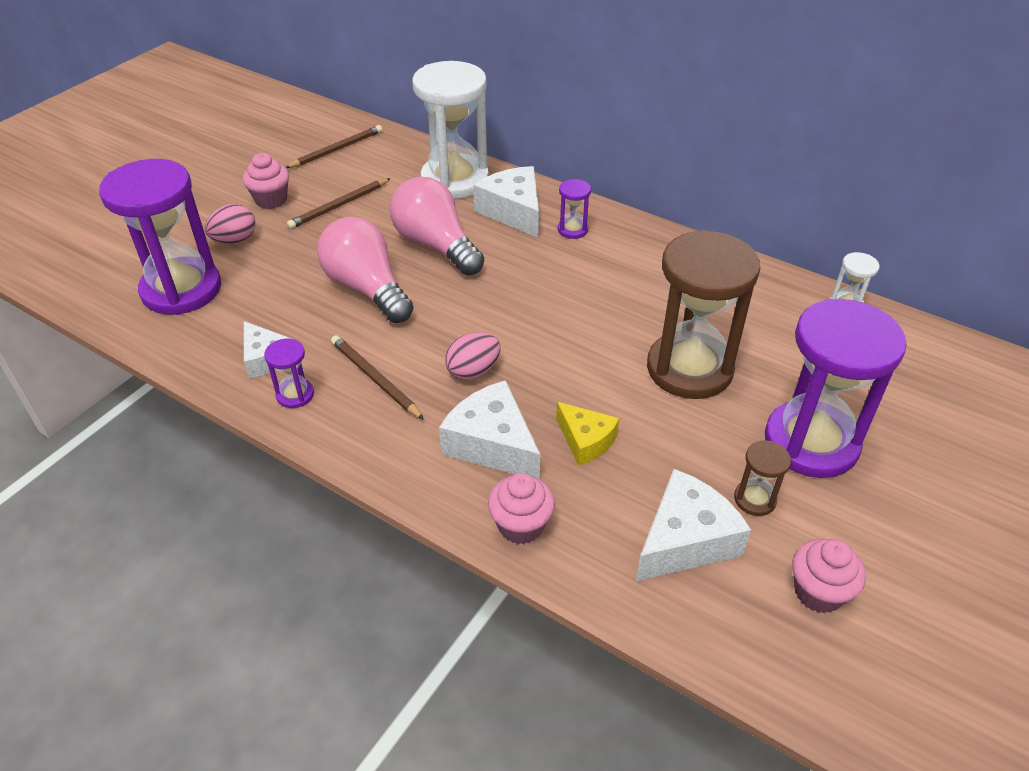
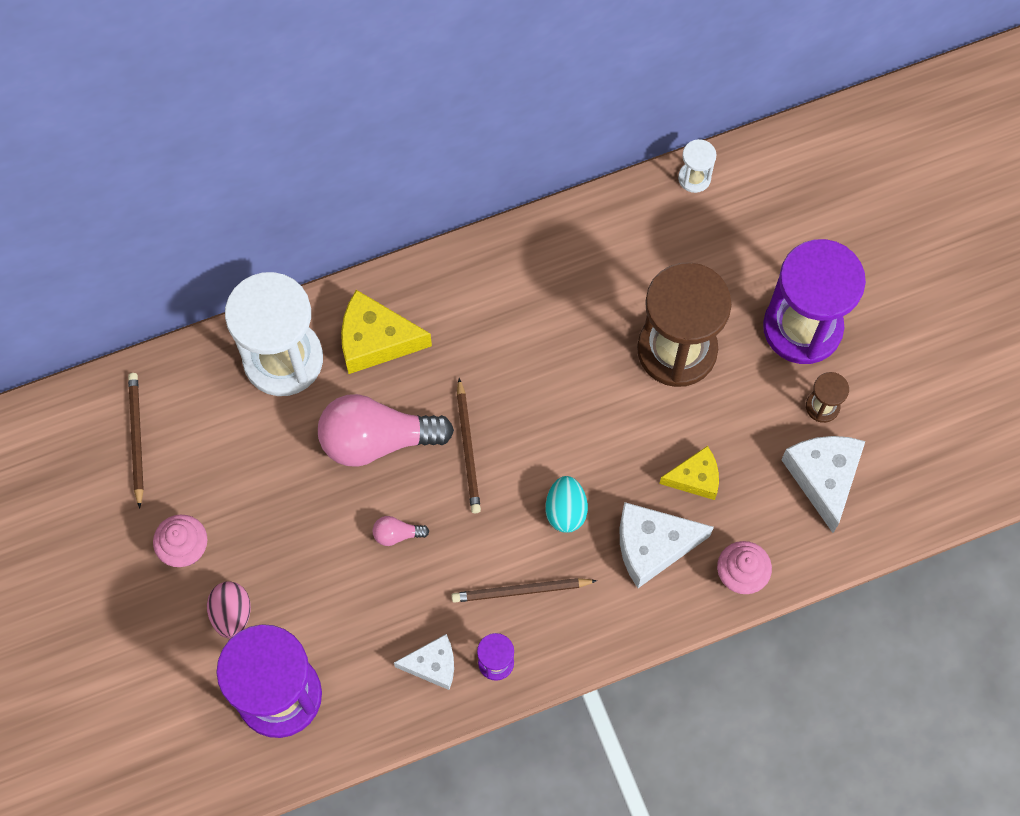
camera: 55 degrees left, 25 degrees up
brown pencil [287,178,391,229] -> brown pencil moved to [457,378,481,513]
pink light bulb [317,217,414,323] -> pink light bulb [373,516,429,546], size x0.41
pink egg [445,332,501,380] -> turquoise egg [545,476,588,533]
white cheese [473,166,539,238] -> yellow cheese [341,290,432,374]
purple hourglass [557,179,591,239] -> none
pink cupcake [792,539,866,613] -> none

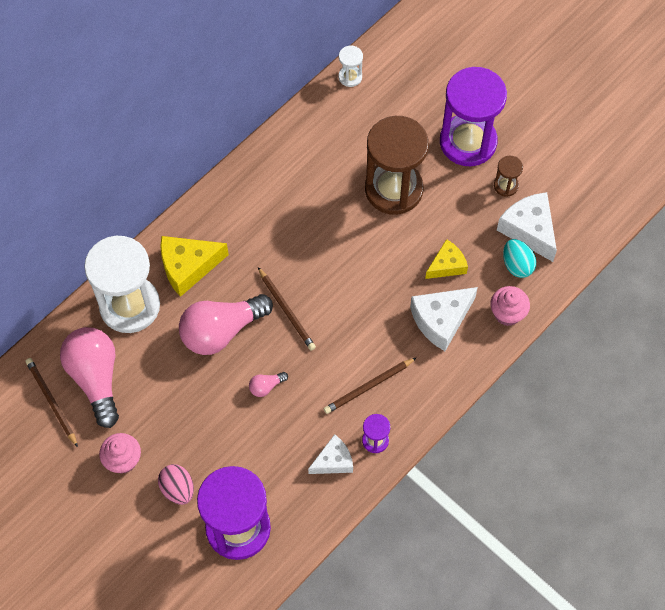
camera: 25 degrees left, 5 degrees down
turquoise egg [545,476,588,533] -> turquoise egg moved to [503,239,536,278]
none -> pink light bulb [60,327,119,428]

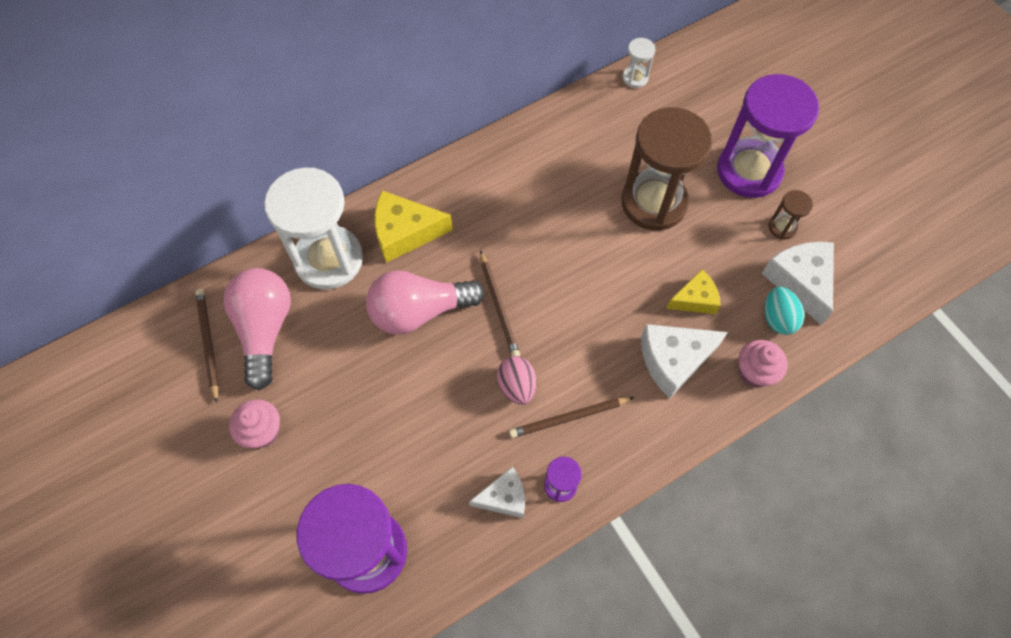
camera: 15 degrees right, 0 degrees up
pink egg [158,464,194,505] -> pink egg moved to [497,356,537,405]
pink light bulb [249,372,288,397] -> none

